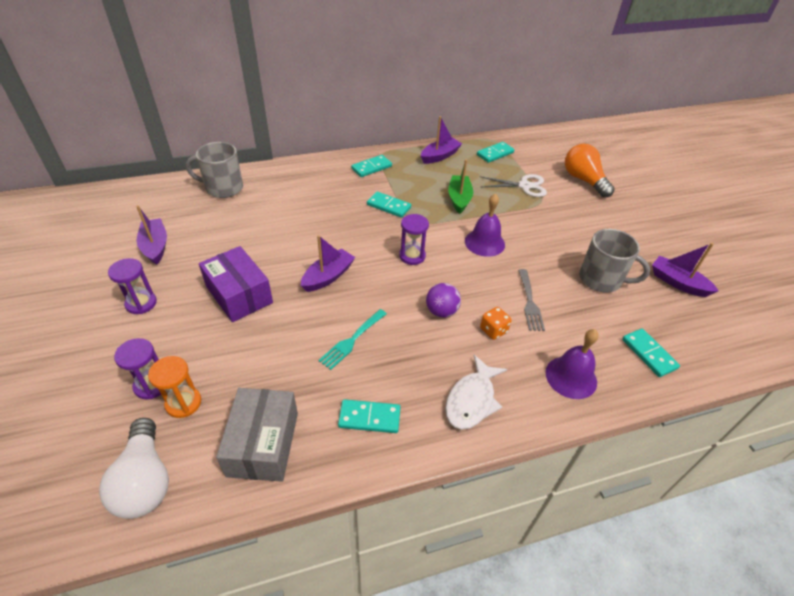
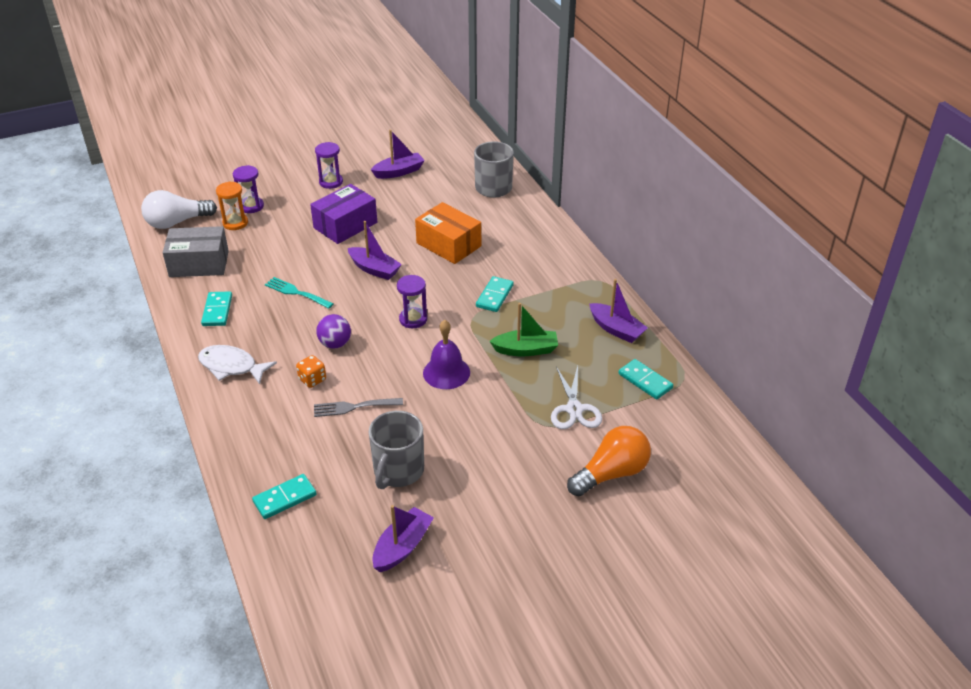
camera: 85 degrees right, 5 degrees down
turquoise domino [351,155,392,177] -> none
purple bell [546,329,599,399] -> none
none -> orange box [415,202,481,264]

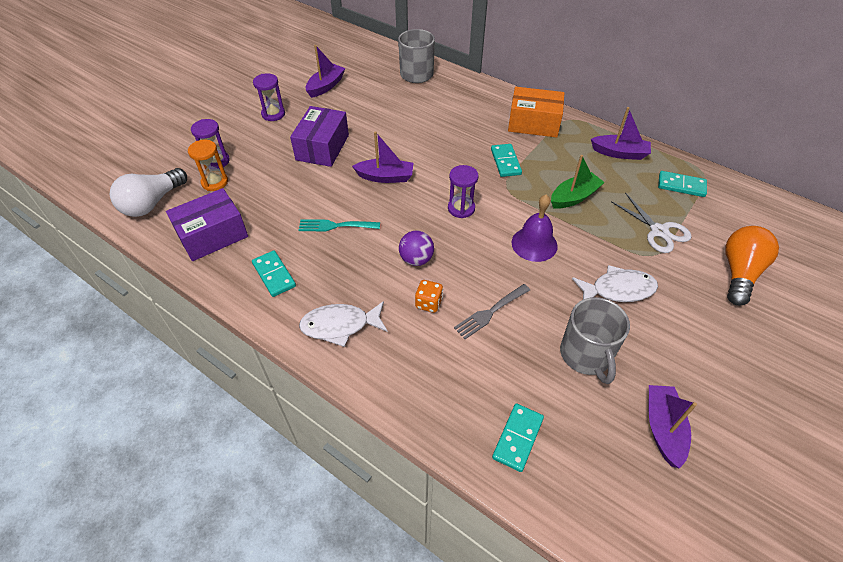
camera: 30 degrees left, 10 degrees up
grey box [163,226,229,277] -> purple box [166,188,248,261]
orange box [415,202,481,264] -> orange box moved to [508,87,564,138]
none -> white fish [572,265,658,302]

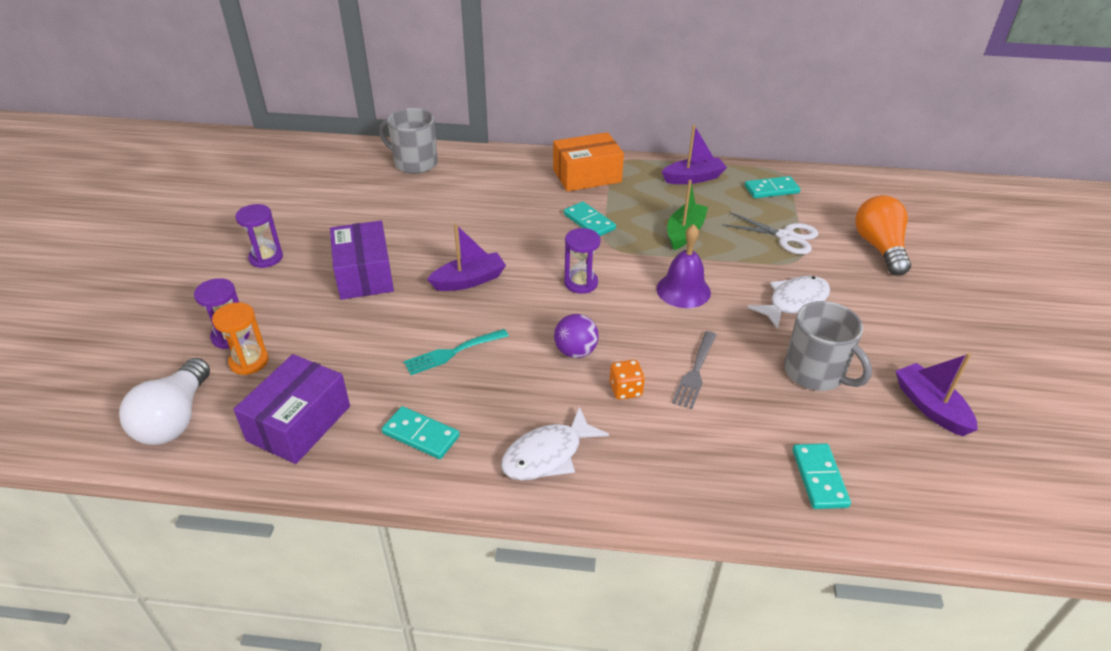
camera: 30 degrees left, 10 degrees down
purple boat [306,45,346,98] -> none

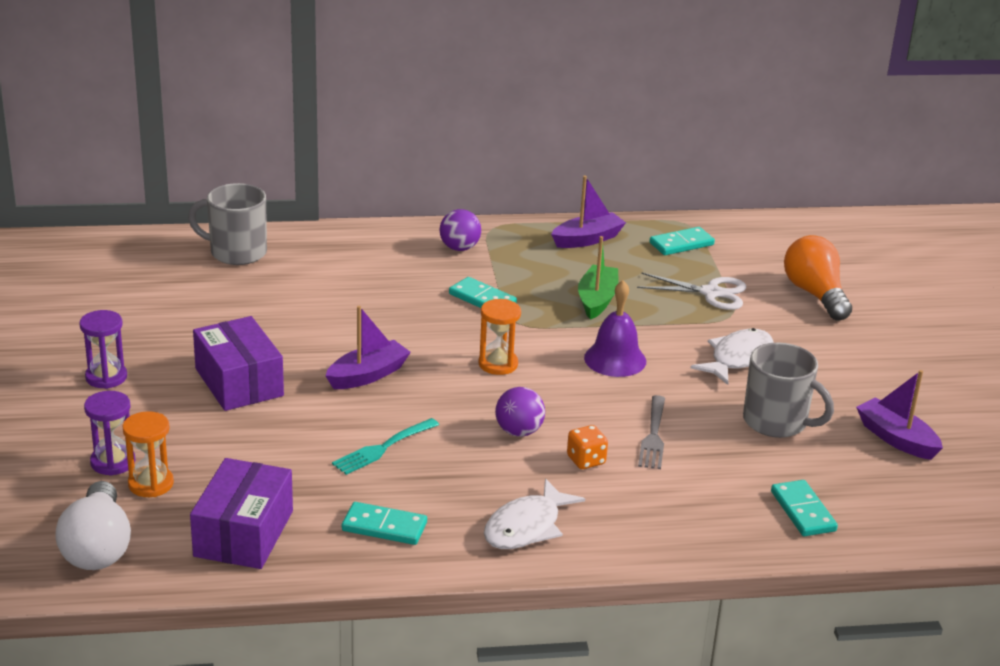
camera: 15 degrees left, 10 degrees down
orange box [553,132,624,192] -> purple ball [439,209,481,251]
purple hourglass [564,228,601,294] -> orange hourglass [479,299,521,375]

